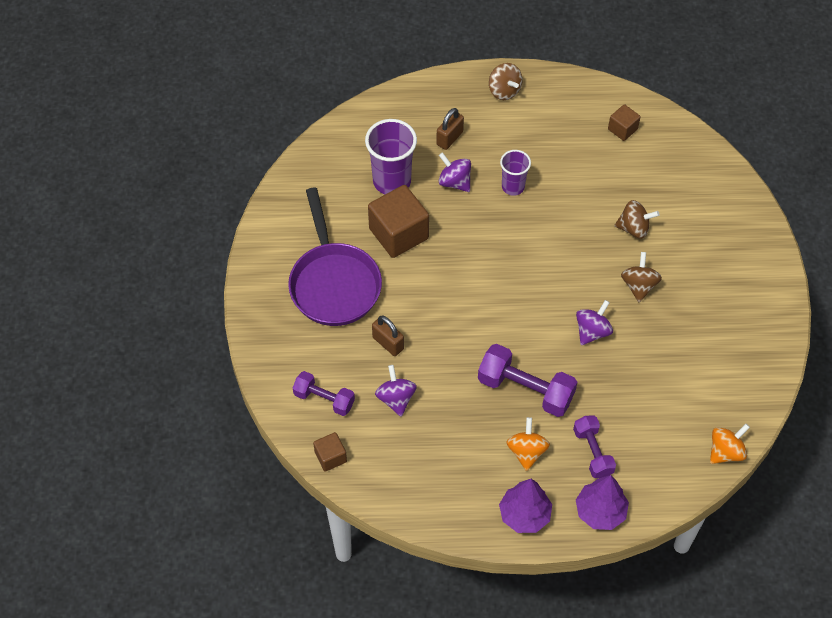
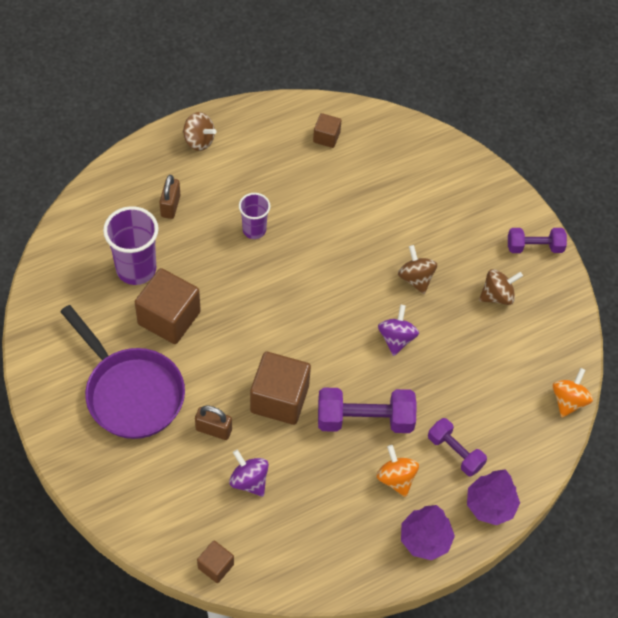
camera: 30 degrees left, 0 degrees up
purple dumbbell [293,371,355,416] -> purple dumbbell moved to [508,228,567,253]
purple spinning top [439,152,471,192] -> none
brown spinning top [614,200,660,239] -> brown spinning top moved to [479,269,523,305]
none -> brown cube [250,352,311,425]

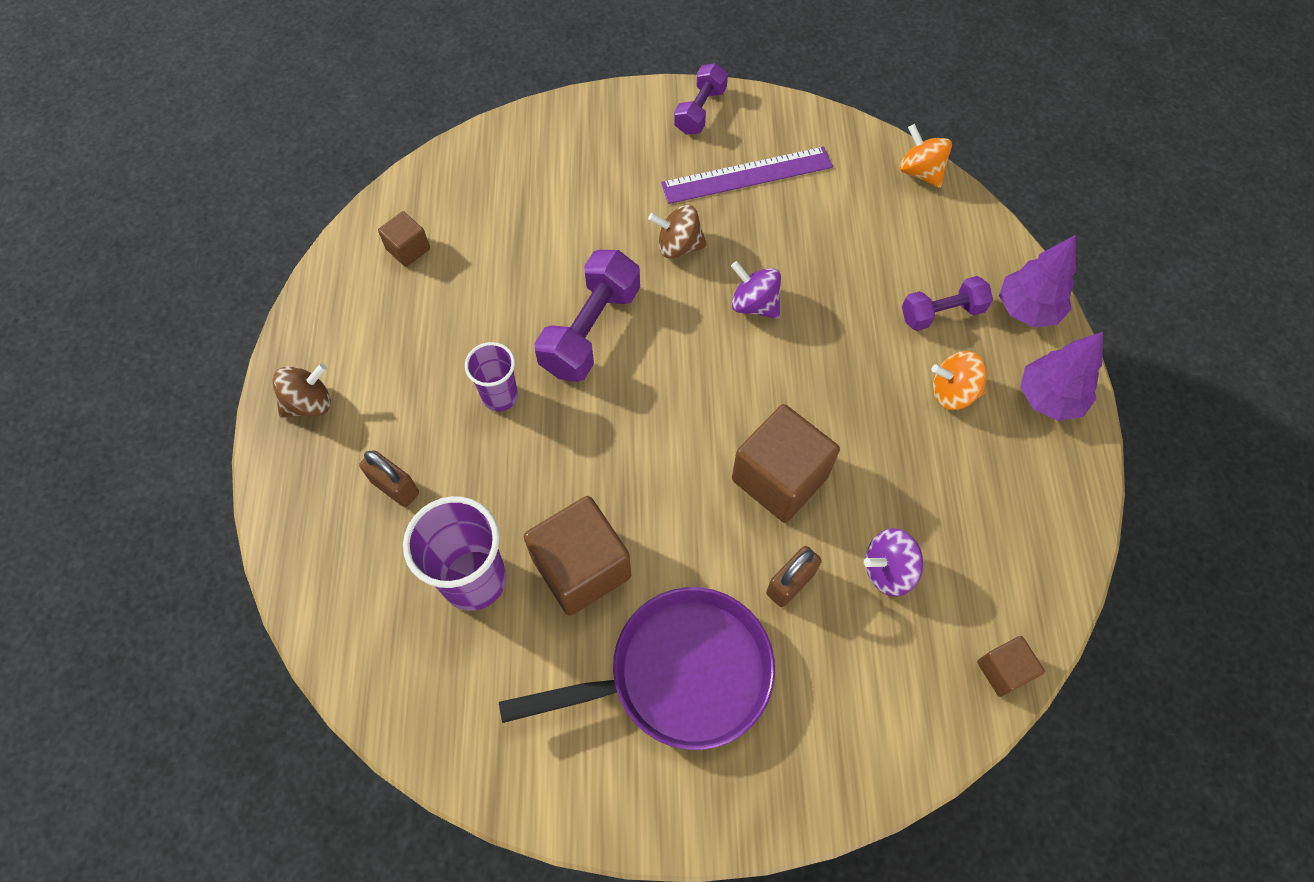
camera: 60 degrees left, 5 degrees up
purple dumbbell [318,388,417,433] -> purple dumbbell moved to [534,250,640,382]
brown spinning top [479,269,523,305] -> purple ruler [661,146,833,204]

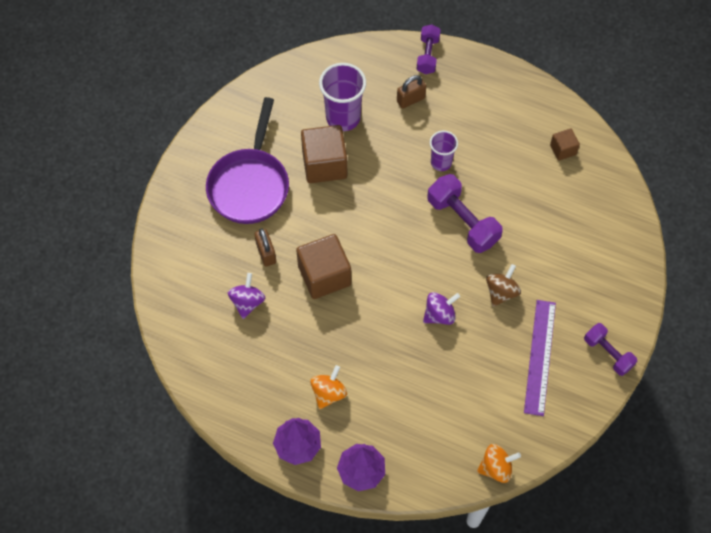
camera: 115 degrees right, 0 degrees up
brown spinning top [272,363,331,418] -> none
purple dumbbell [902,276,993,331] -> purple dumbbell moved to [417,24,441,74]
brown cube [977,636,1045,697] -> none

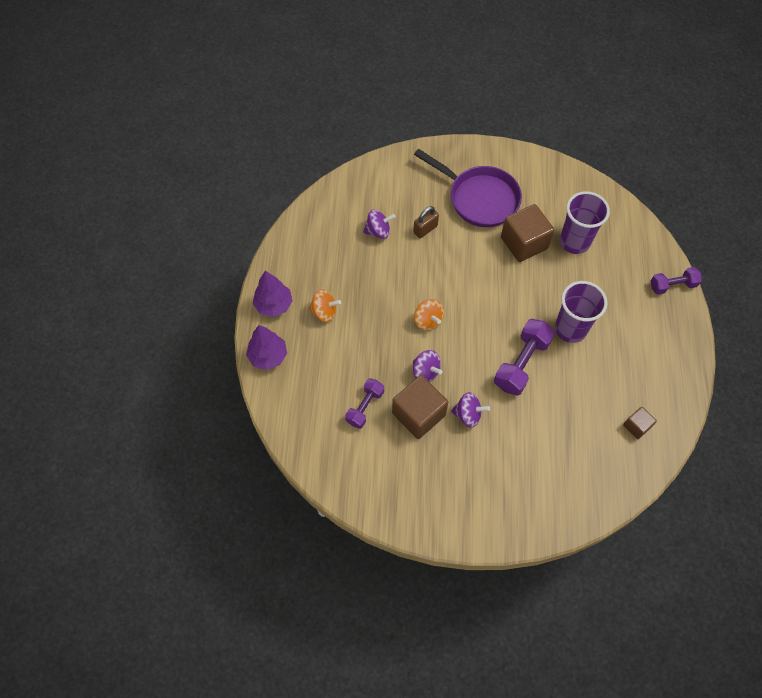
camera: 70 degrees right, 0 degrees up
purple pan [206,97,289,224] -> purple pan turned 135 degrees counterclockwise [414,149,522,227]
brown cube [296,234,351,299] -> brown cube moved to [392,375,448,439]
brown padlock [397,75,426,109] -> none
purple cup [430,131,458,171] -> purple cup [555,281,607,343], size x1.66
orange spinning top [477,444,521,483] -> orange spinning top moved to [414,299,444,331]
brown spinning top [486,264,521,307] -> purple spinning top [451,392,490,428]
purple ruler [524,300,556,416] -> none
purple dumbbell [584,323,637,376] -> purple dumbbell moved to [345,378,384,429]

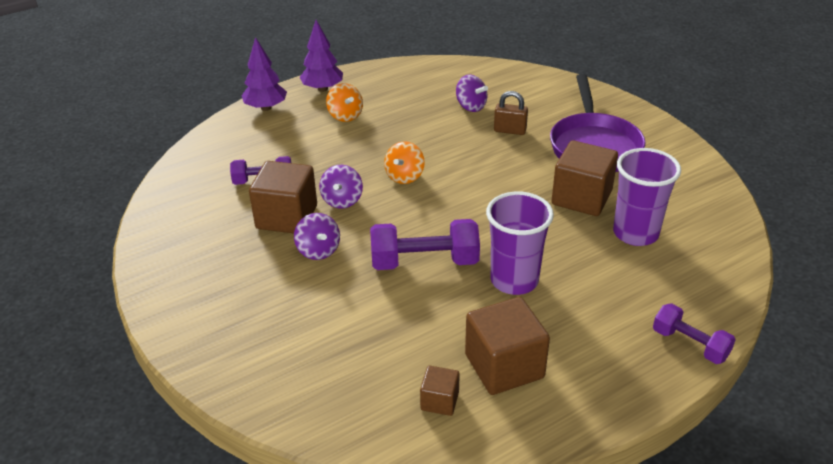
camera: 55 degrees right, 25 degrees down
none -> brown cube [465,297,550,395]

